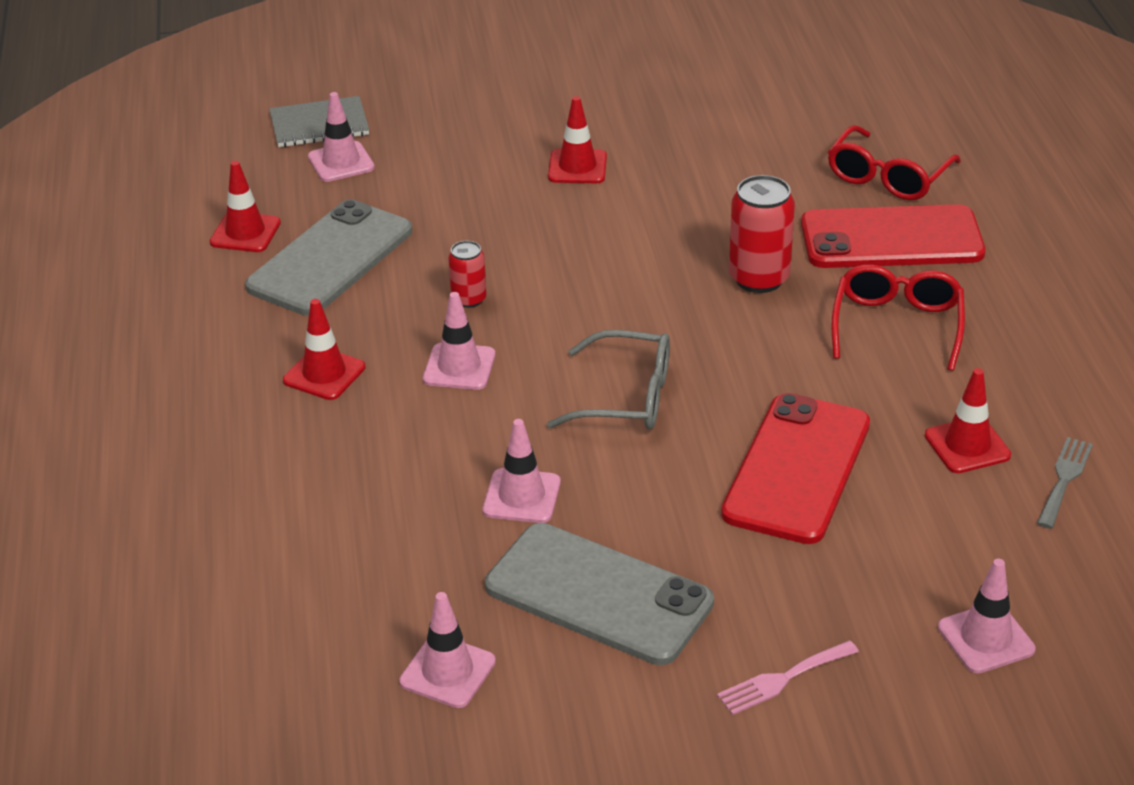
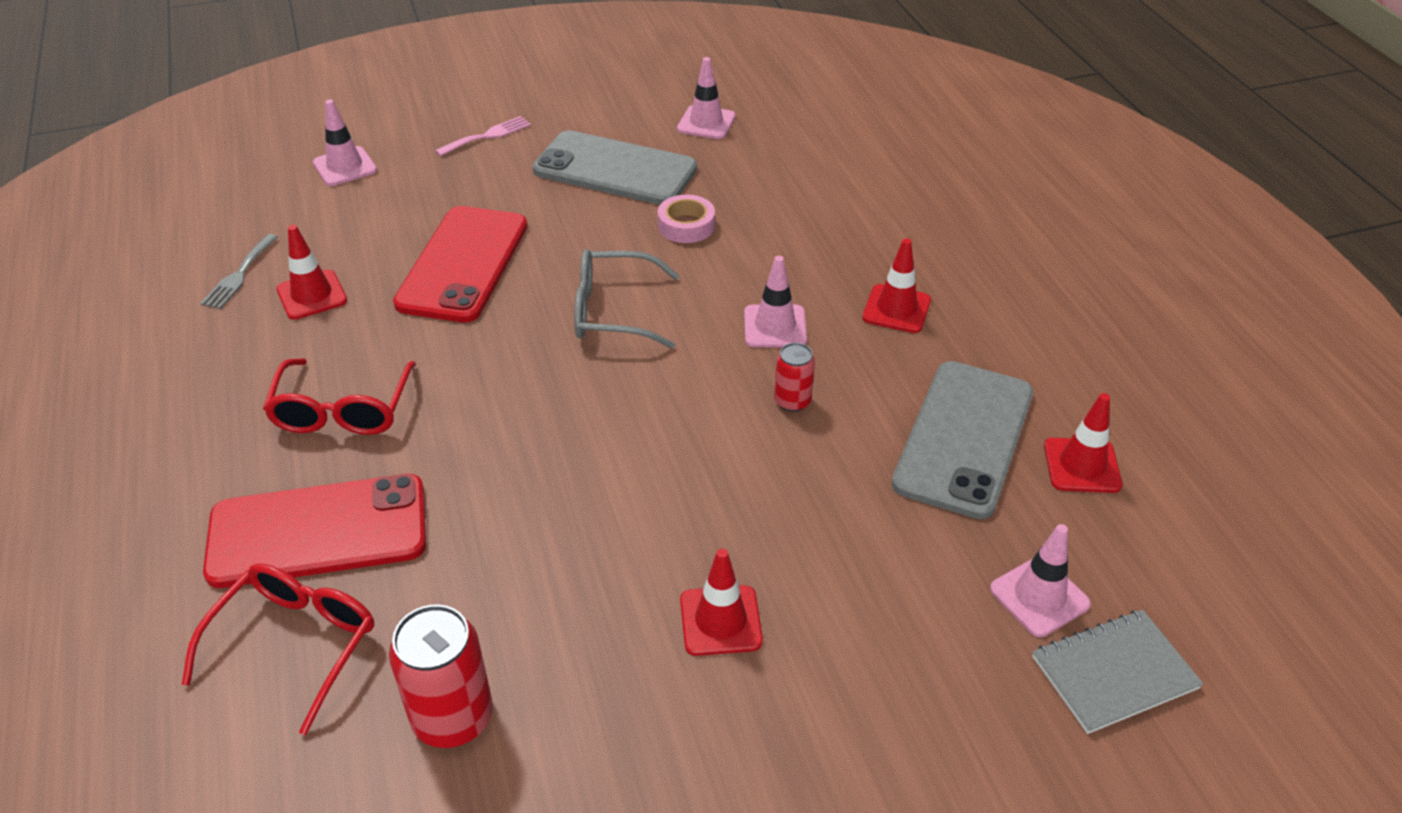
camera: 170 degrees right, 5 degrees up
pink traffic cone [483,419,561,523] -> pink tape [658,195,715,243]
red can [729,175,795,293] -> red can moved to [389,604,493,748]

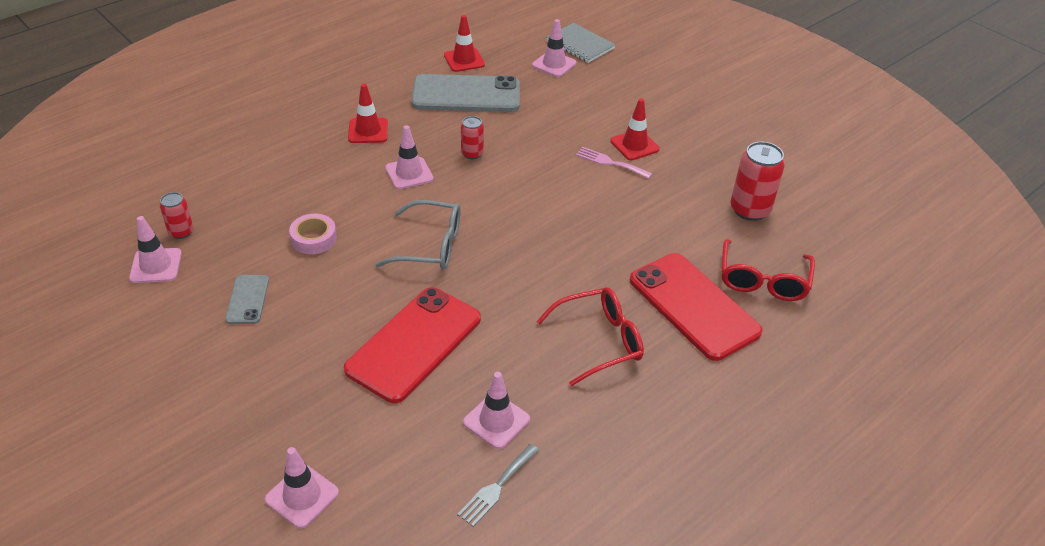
camera: 115 degrees left, 0 degrees up
red glasses [182,564,374,735] -> red glasses turned 75 degrees counterclockwise [722,239,815,301]
grey fork [200,234,278,309] -> grey fork turned 135 degrees clockwise [457,444,539,527]
red traffic cone [276,225,347,320] -> pink traffic cone [463,372,530,449]
red phone [393,206,527,322] -> red phone turned 45 degrees counterclockwise [344,287,481,403]
pink fork [435,116,531,156] -> pink fork moved to [576,147,652,179]
grey phone [532,130,697,205] -> grey phone [225,275,269,324], size x0.48
grey glasses [574,249,679,349] -> grey glasses turned 60 degrees counterclockwise [375,200,461,270]
none -> red can [160,192,193,239]

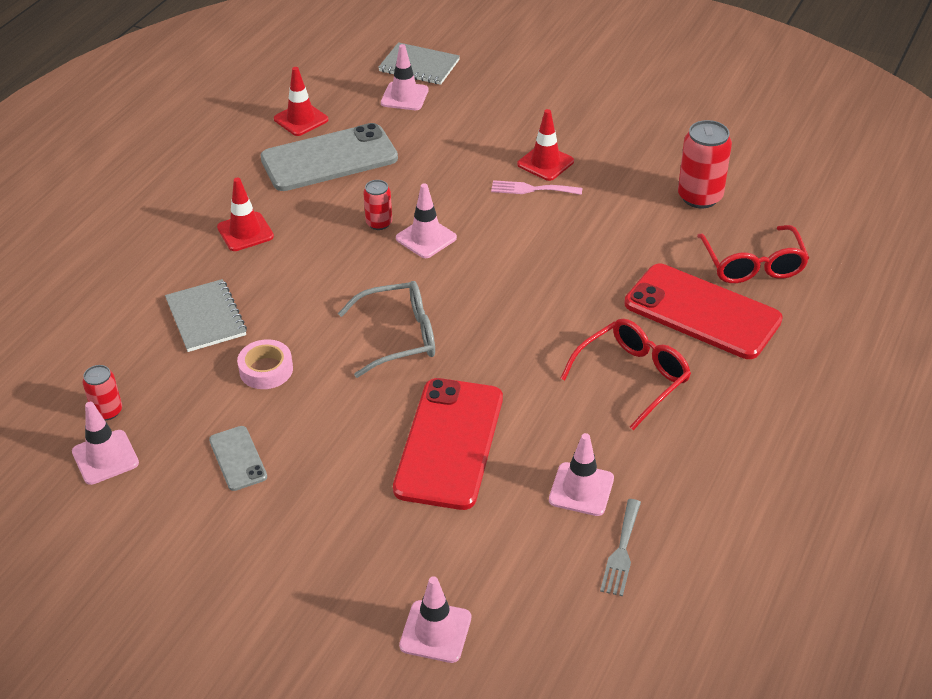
camera: 20 degrees left, 0 degrees up
pink traffic cone [385,125,434,189] -> pink traffic cone moved to [396,183,457,258]
none -> grey notebook [165,279,247,352]

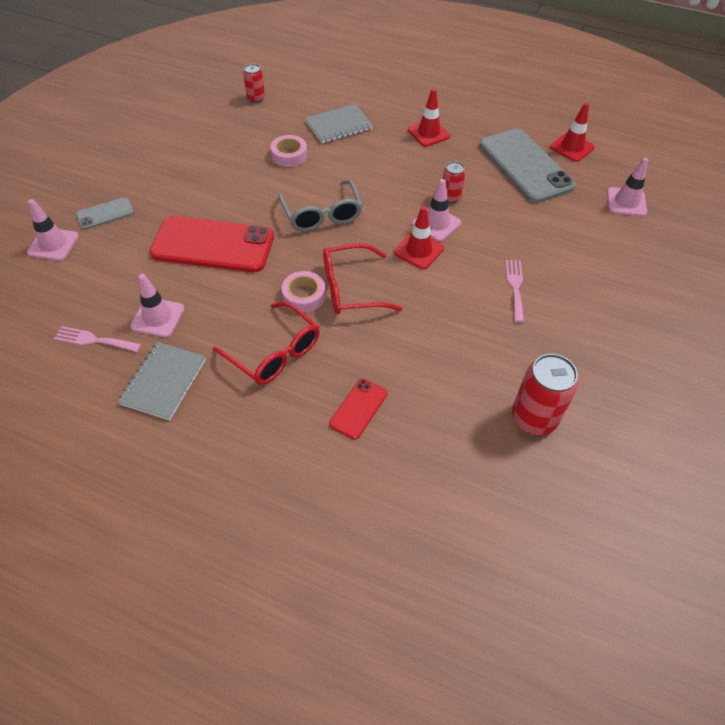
camera: 85 degrees right, 10 degrees up
pink traffic cone [72,402,139,485] -> none
grey phone [209,426,267,491] -> grey phone moved to [76,197,134,230]
grey notebook [378,42,460,85] -> grey notebook moved to [118,342,206,420]
red traffic cone [517,109,574,181] -> red traffic cone moved to [394,206,444,269]
grey fork [600,499,641,596] -> pink fork [54,326,141,352]
red phone [624,264,783,359] -> red phone [329,378,388,440], size x0.48
red glasses [697,225,809,283] -> red glasses moved to [323,244,403,315]
none -> pink tape [282,271,326,312]

